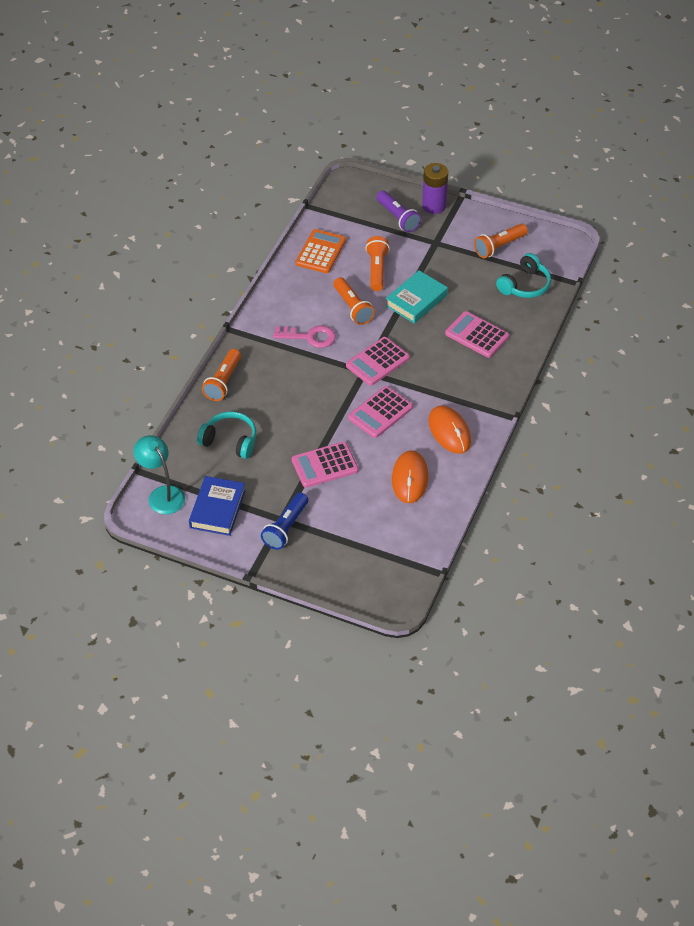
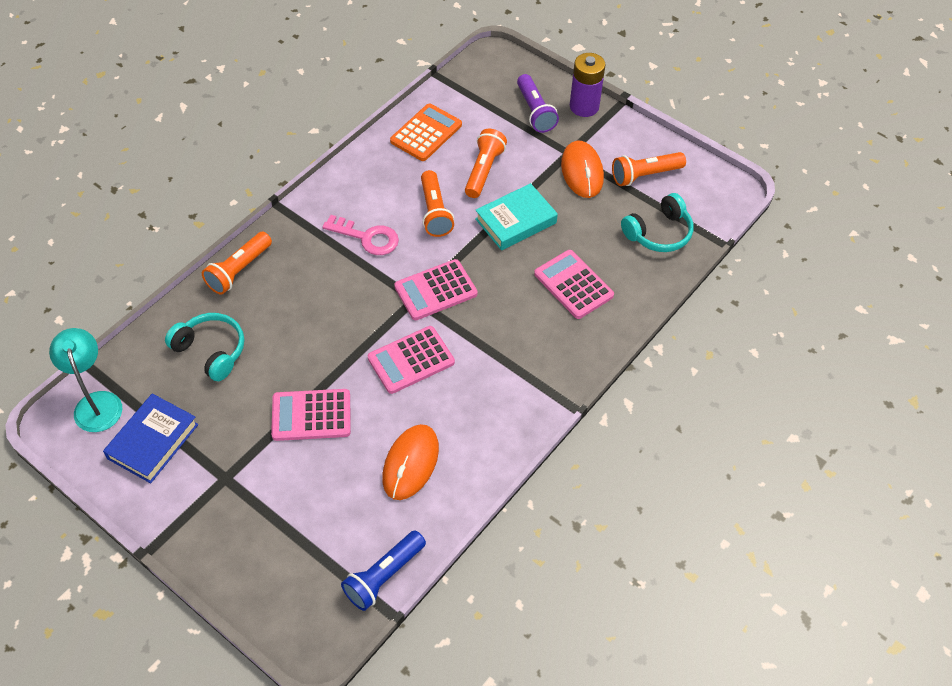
camera: 15 degrees right, 5 degrees up
blue flashlight [261,492,308,550] -> blue flashlight moved to [341,531,426,611]
orange mouse [428,405,471,454] -> orange mouse moved to [561,140,604,198]

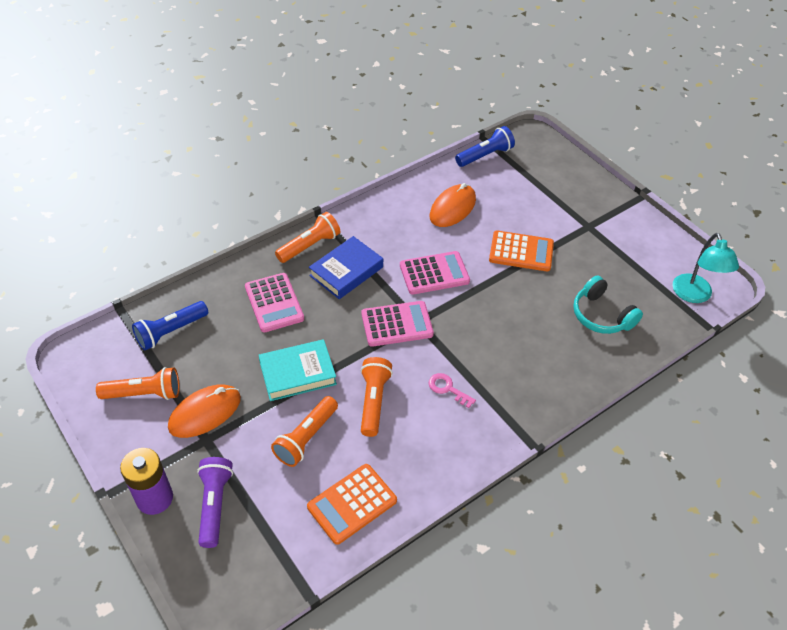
camera: 165 degrees left, 5 degrees down
blue book [103,394,198,483] -> blue book moved to [309,236,383,299]
orange flashlight [202,232,272,295] -> orange flashlight moved to [275,212,340,263]
pink calculator [271,389,351,441] -> orange calculator [489,230,554,271]
pink key [322,215,399,255] -> pink key [429,373,476,408], size x0.65
orange mouse [561,140,604,198] -> orange mouse turned 45 degrees clockwise [168,384,241,438]
turquoise headphones [621,193,694,252] -> blue flashlight [132,301,208,350]

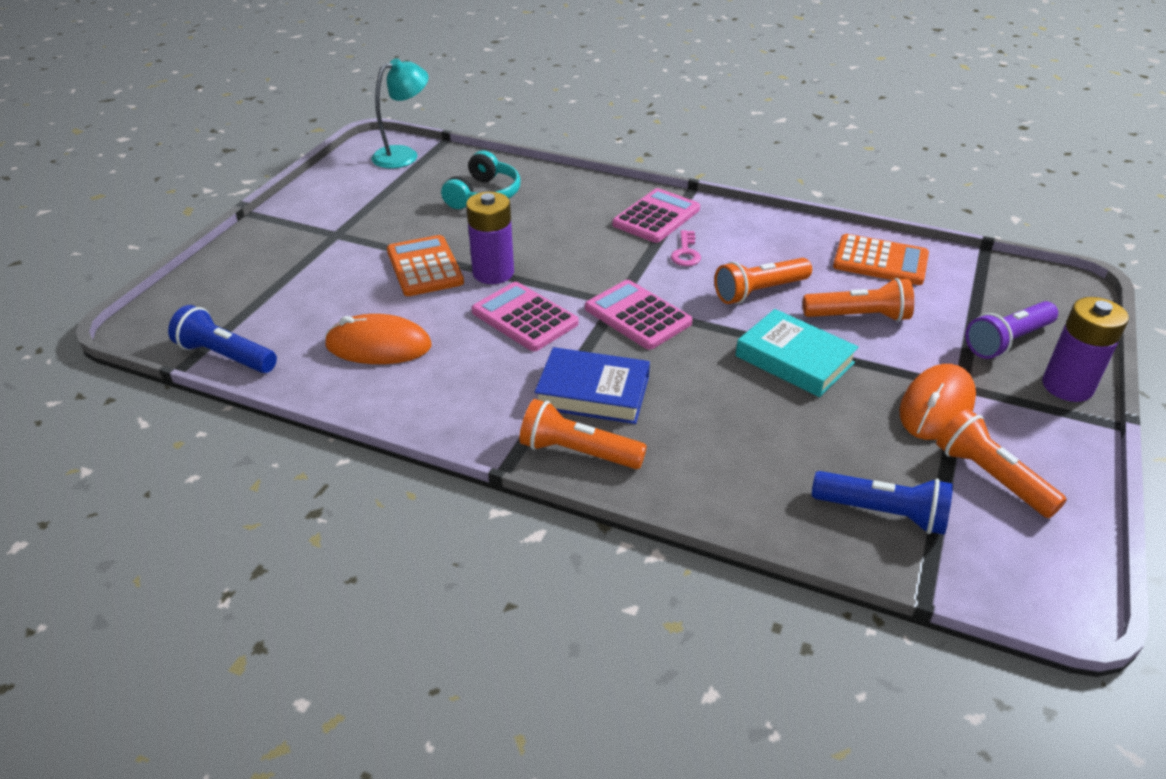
camera: 120 degrees left, 10 degrees down
orange mouse [168,384,241,438] -> orange mouse turned 75 degrees counterclockwise [899,364,976,440]
pink calculator [245,273,304,332] -> pink calculator moved to [612,188,700,243]
none -> purple battery [466,192,514,284]

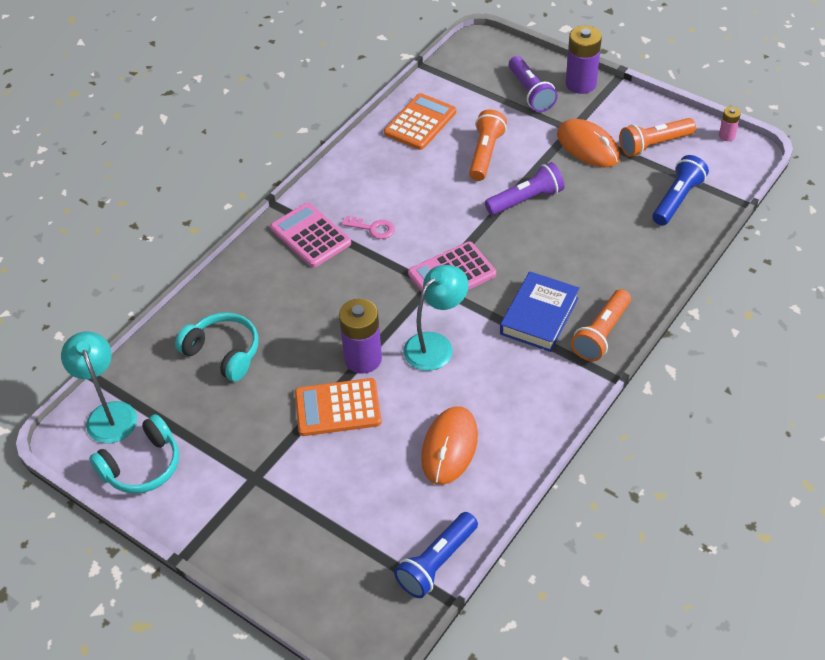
camera: 75 degrees left, 10 degrees up
pink calculator [471,282,579,351] -> turquoise lamp [403,265,469,371]
orange flashlight [714,258,812,304] -> none
turquoise book [735,309,859,397] -> purple flashlight [485,162,565,215]
none -> turquoise headphones [89,414,179,494]
none -> pink battery [719,107,741,141]

